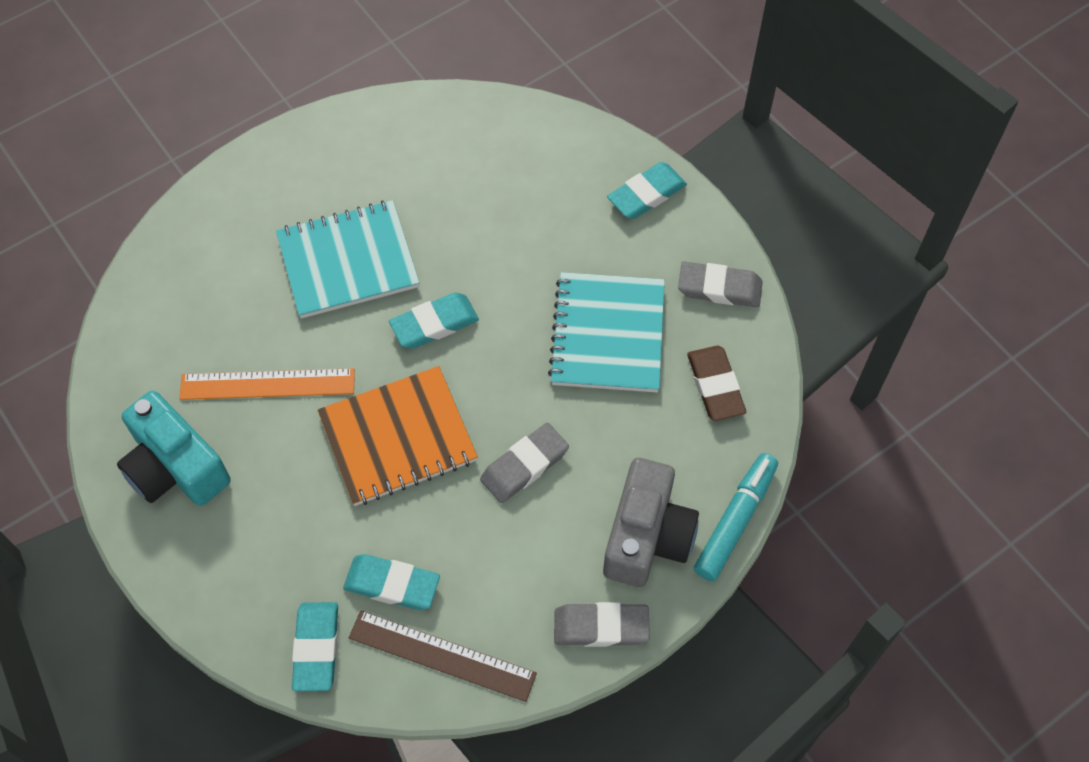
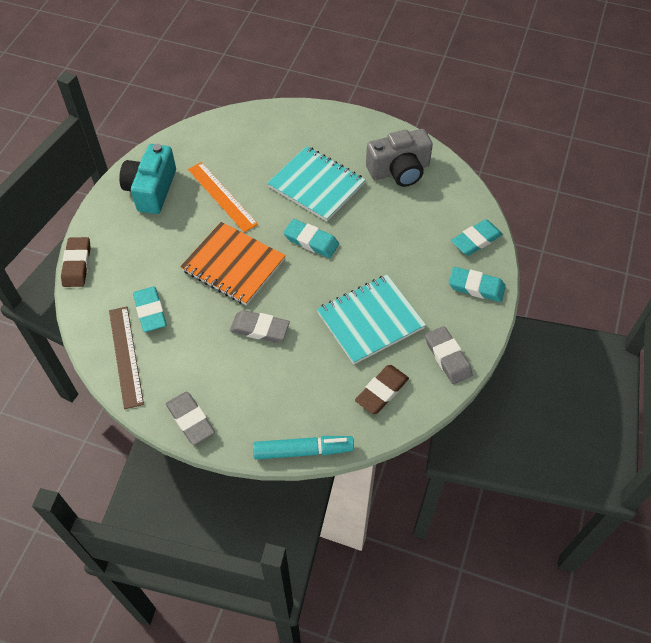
camera: 55 degrees right, 5 degrees down
turquoise eraser [292,602,338,691] -> turquoise eraser moved to [451,219,503,256]
grey camera [603,458,699,587] -> grey camera moved to [366,129,433,187]
none -> brown eraser [61,237,91,287]

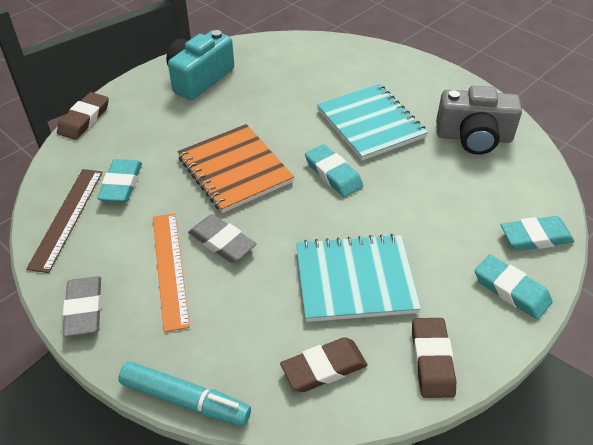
camera: 25 degrees right, 10 degrees down
orange ruler [188,162,258,232] -> orange ruler moved to [153,213,190,332]
grey eraser [425,326,472,384] -> brown eraser [412,318,456,398]

